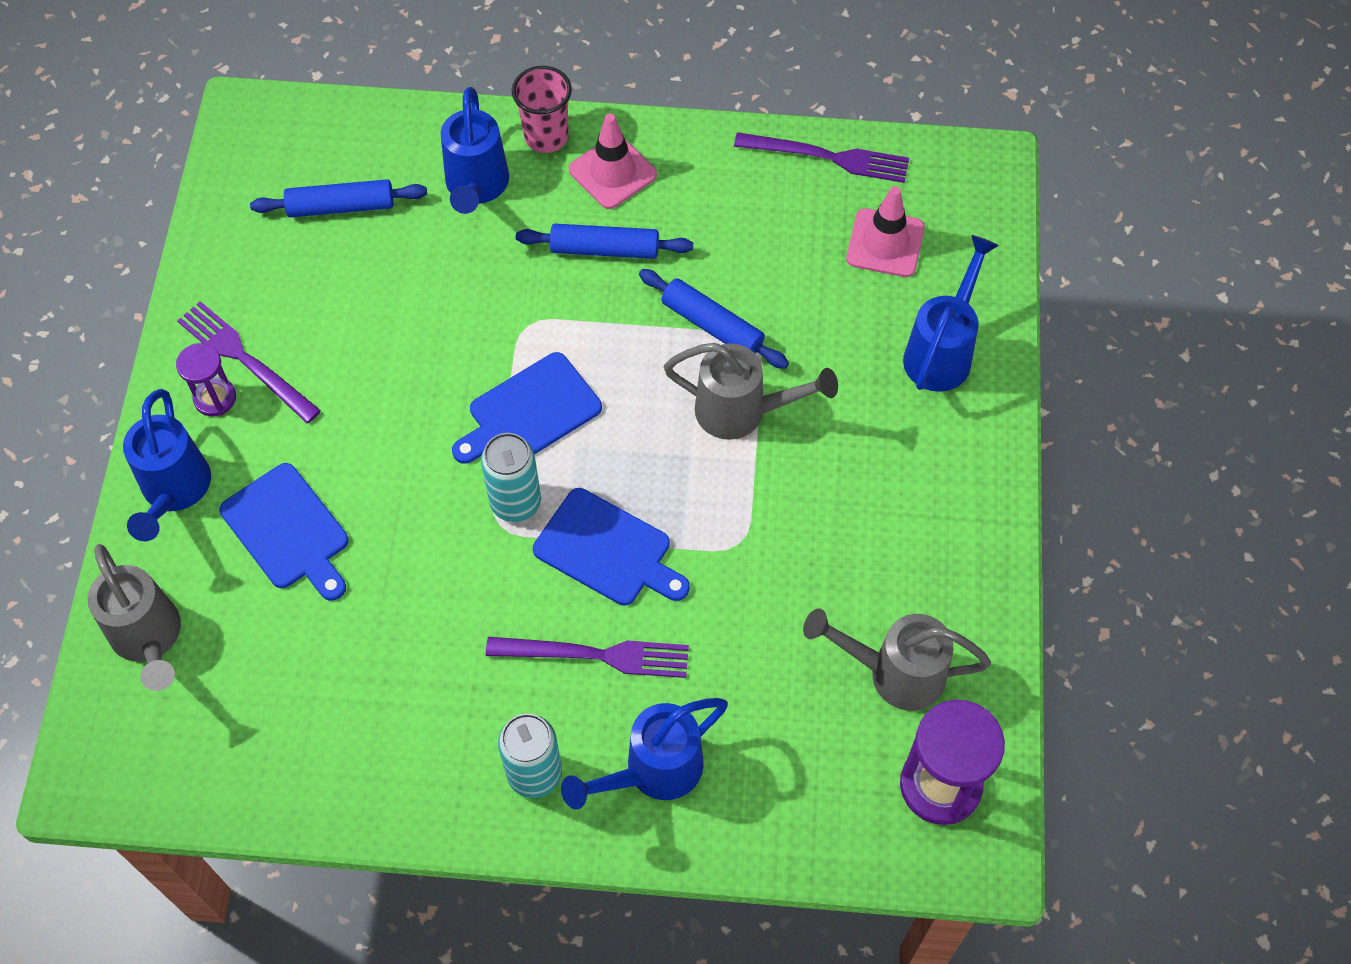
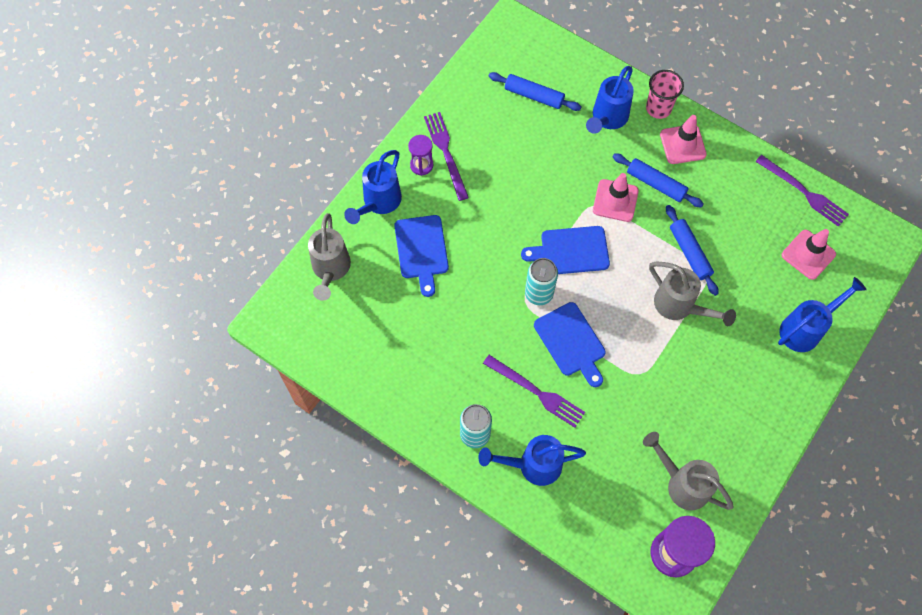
camera: 30 degrees right, 5 degrees up
none -> pink traffic cone [593,173,639,222]

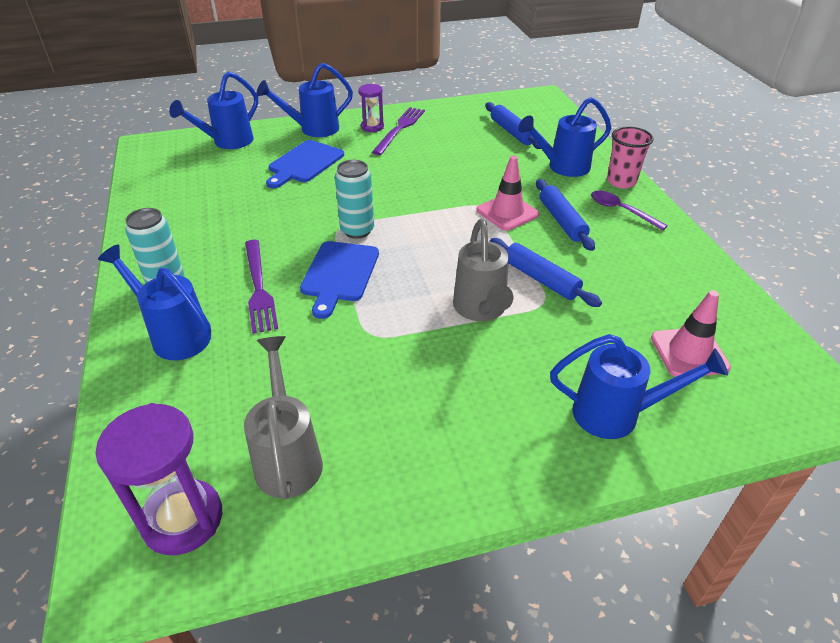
camera: 40 degrees right, 25 degrees down
grey watering can [308,213,351,301] -> blue watering can [169,71,258,149]
blue cutting board [521,226,610,274] -> none
pink traffic cone [660,115,707,164] -> purple spoon [591,190,668,231]
blue rolling pin [666,205,719,296] -> blue rolling pin turned 60 degrees counterclockwise [490,238,602,307]
purple fork [756,155,849,227] -> none

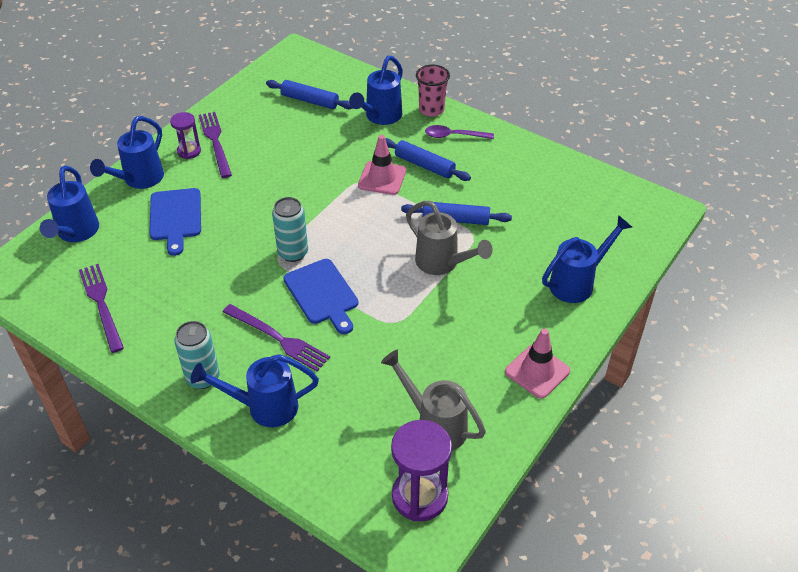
camera: 40 degrees left, 5 degrees up
pink traffic cone [651,290,731,377] -> pink traffic cone moved to [505,328,570,399]
none -> purple fork [79,264,124,353]

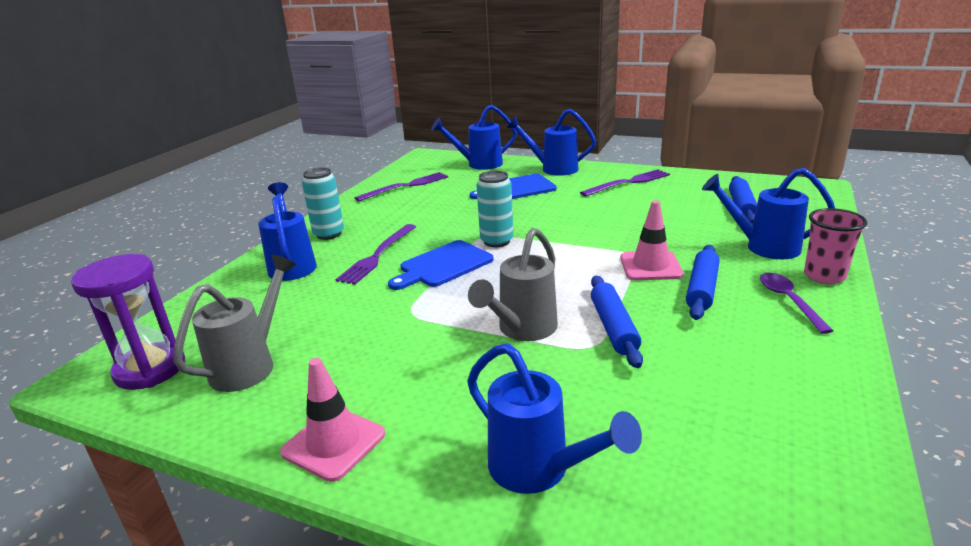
camera: 80 degrees right, 20 degrees down
purple hourglass [170,112,201,159] -> none

